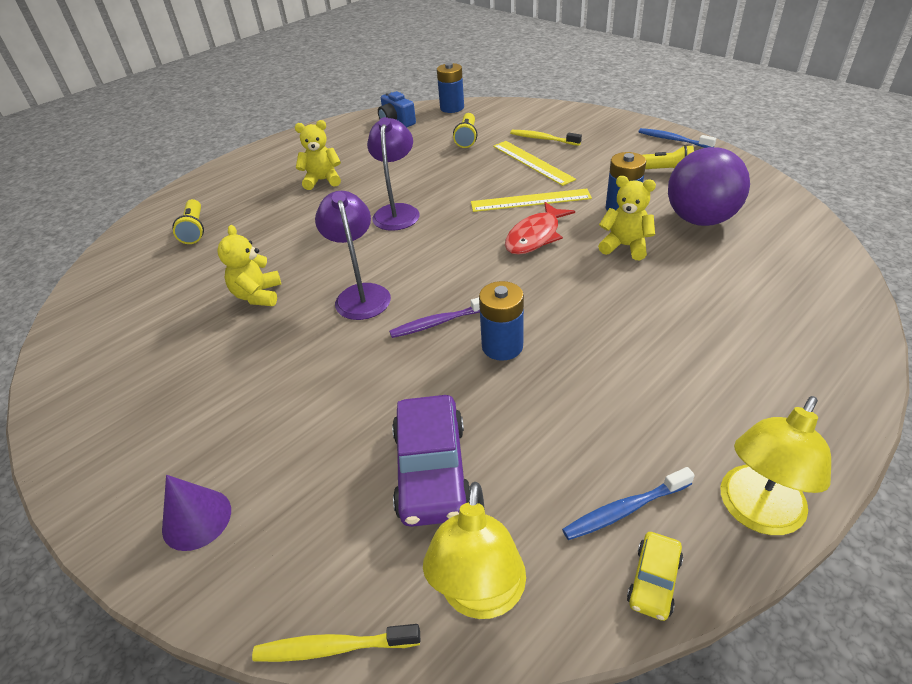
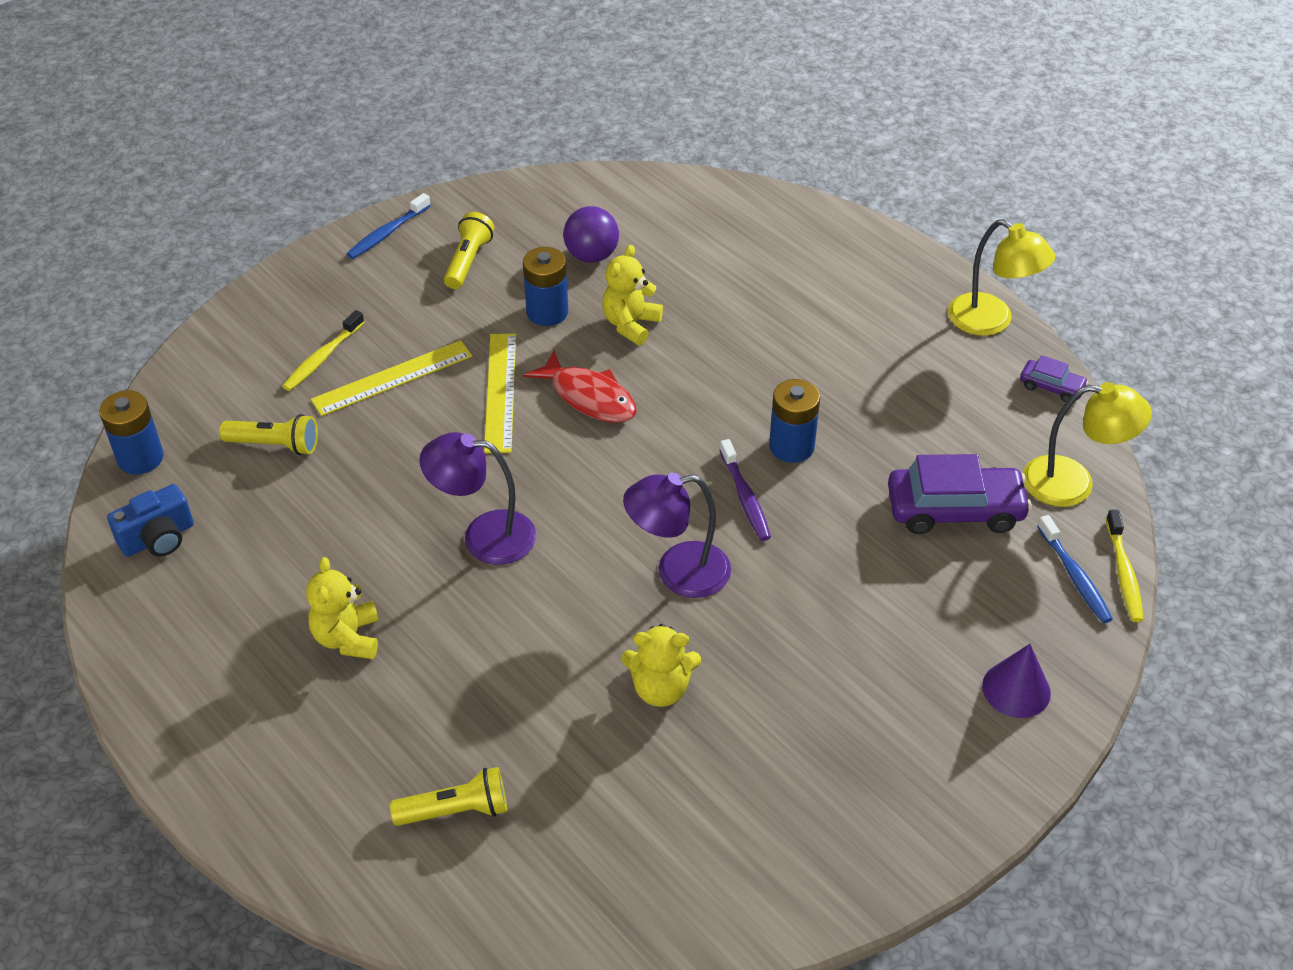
camera: 90 degrees left, 5 degrees up
blue toothbrush [562,467,695,540] -> blue toothbrush moved to [1037,515,1113,623]
yellow car [627,532,683,621] -> purple car [1020,355,1088,402]
purple ball [668,147,750,226] -> purple ball [563,206,619,263], size x0.63

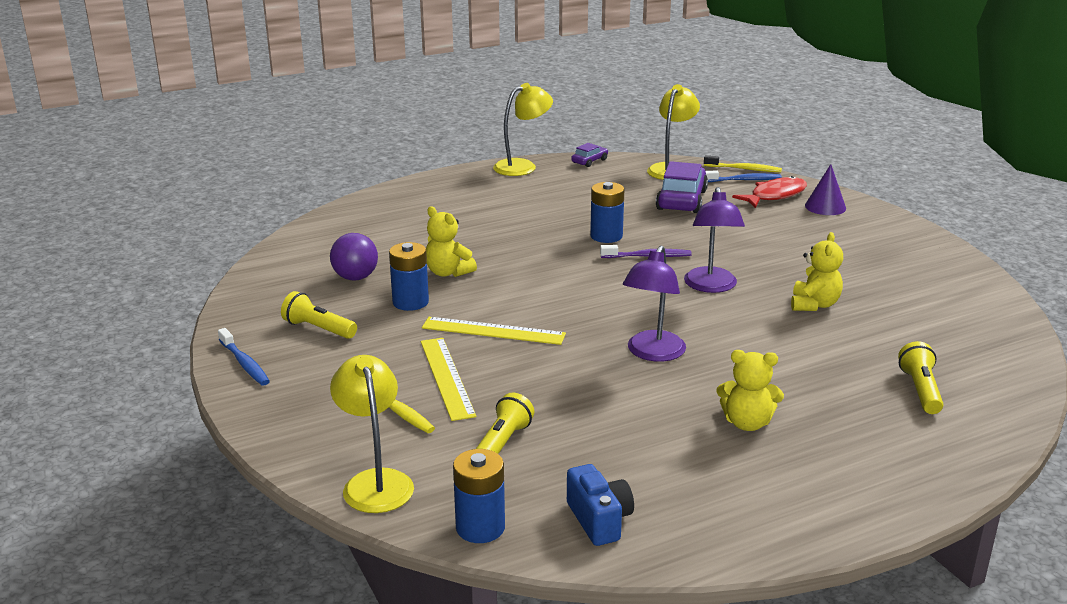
camera: 75 degrees left, 20 degrees down
red fish [523,351,637,423] -> red fish moved to [732,176,807,208]
none -> yellow lamp [330,355,414,513]

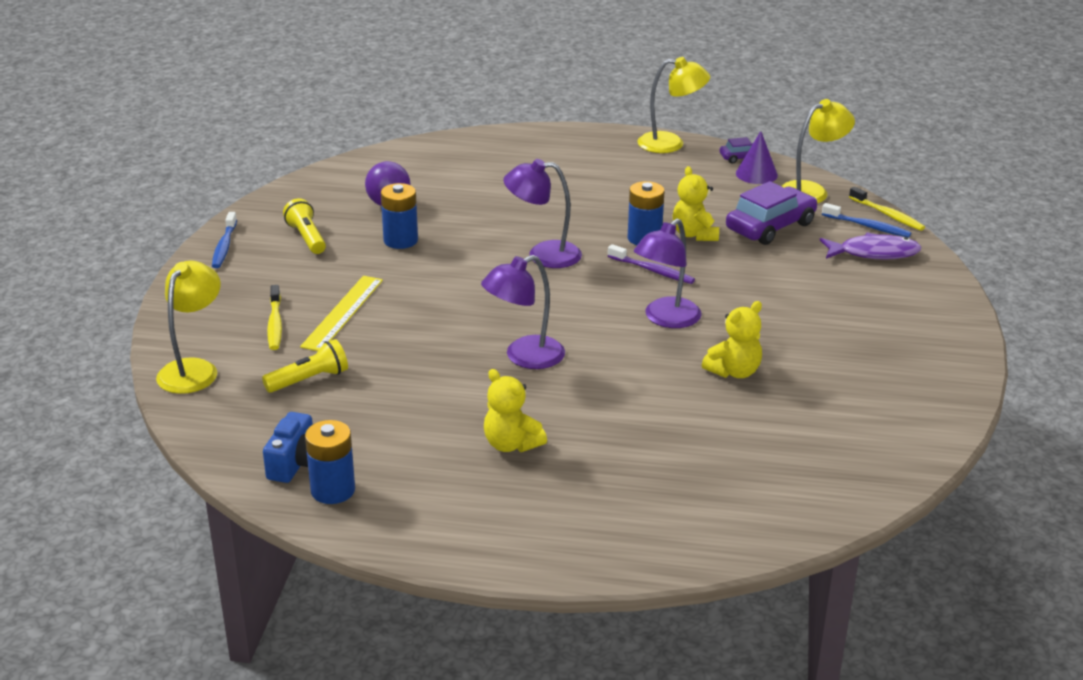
camera: 35 degrees right, 5 degrees up
yellow ruler [422,317,566,345] -> none
yellow teddy bear [426,206,477,277] -> yellow teddy bear moved to [673,166,719,241]
blue battery [453,449,505,543] -> blue battery moved to [305,420,355,504]
red fish [732,176,807,208] -> purple fish [820,232,921,260]
purple cone [805,164,846,215] -> purple cone moved to [736,131,778,184]
yellow flashlight [898,341,944,414] -> none
none -> purple lamp [504,159,582,268]

